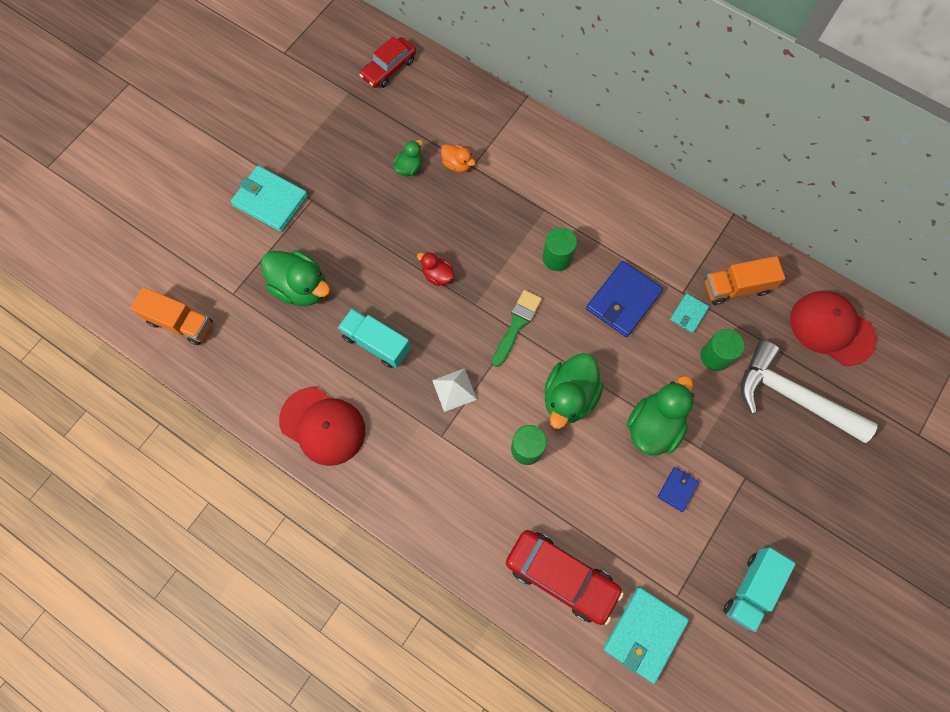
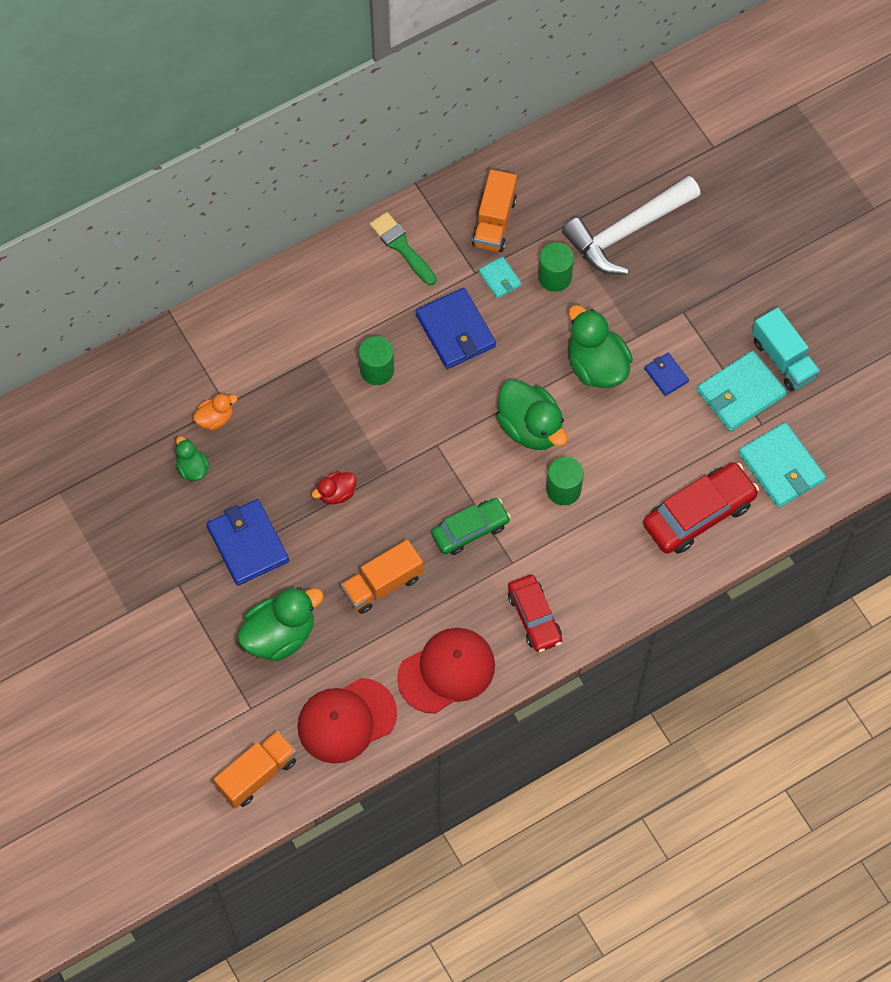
camera: 65 degrees left, 5 degrees down
turquoise wallet [231,166,308,232] -> turquoise wallet moved to [697,350,787,431]
turquoise truck [338,308,411,368] -> orange truck [341,540,423,614]
red car [360,36,416,88] -> red car moved to [508,575,562,652]
white pyramid [432,368,477,412] -> green car [431,498,511,555]
green brush [492,290,542,367] -> green brush moved to [370,212,436,285]
red cap [790,291,877,366] -> red cap moved to [298,678,397,764]
none -> blue wallet [206,499,289,586]

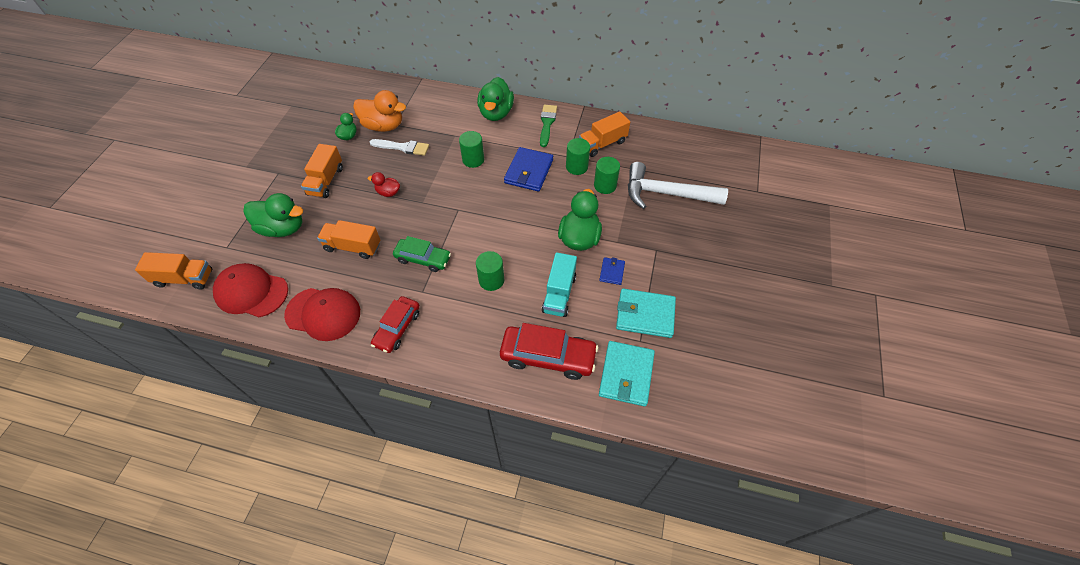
camera: 45 degrees right, 10 degrees down
orange duck [193,393,238,431] -> orange duck [353,90,406,132], size x1.90
blue wallet [206,499,289,586] -> orange truck [301,144,343,198]
turquoise wallet [479,256,521,299] -> green cylinder [566,138,590,175]
green duck [496,379,567,450] -> green duck moved to [477,77,514,121]
turquoise truck [752,307,820,391] -> turquoise truck moved to [542,252,577,317]
none -> white brush [370,139,429,156]

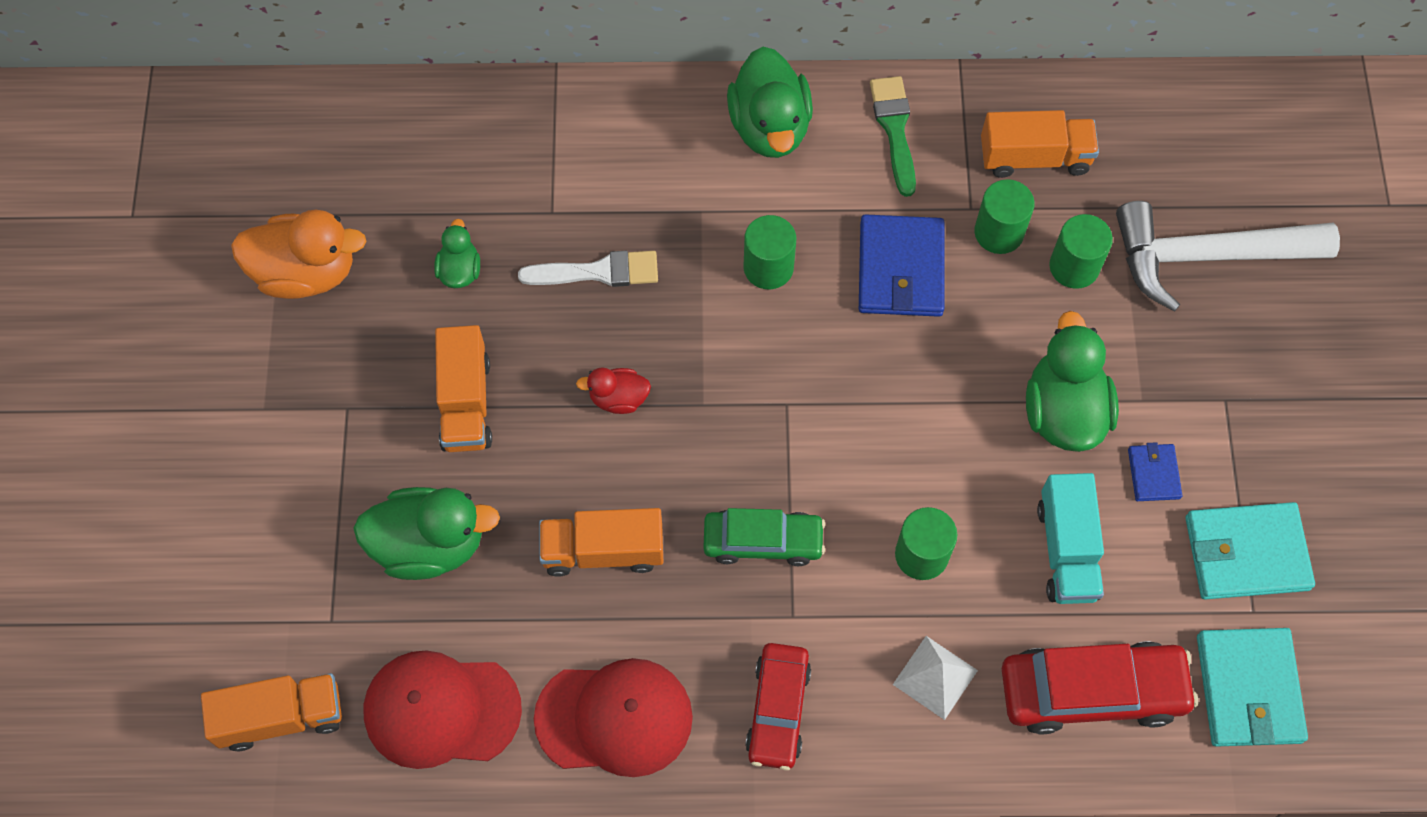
camera: 15 degrees left, 10 degrees up
orange duck [353,90,406,132] -> orange duck moved to [231,210,367,299]
orange truck [579,112,630,157] -> orange truck turned 135 degrees counterclockwise [981,110,1099,178]
none -> white pyramid [893,636,978,720]

